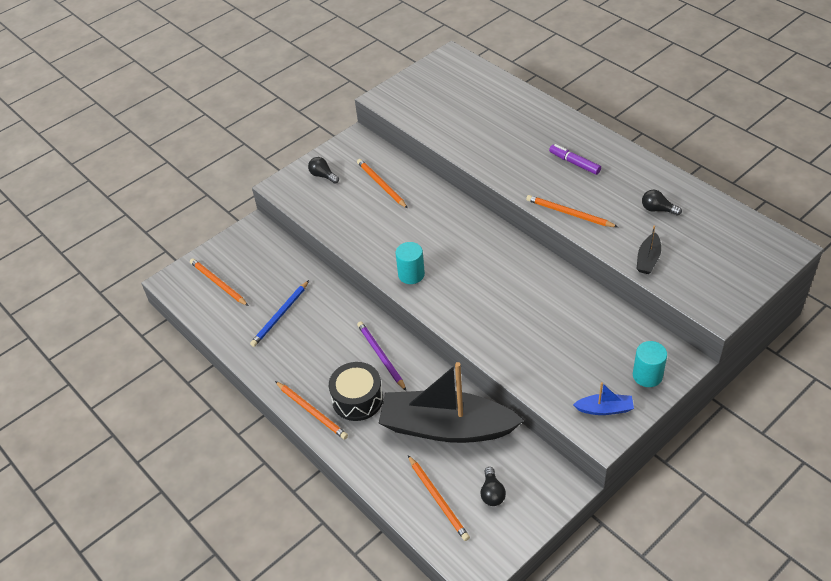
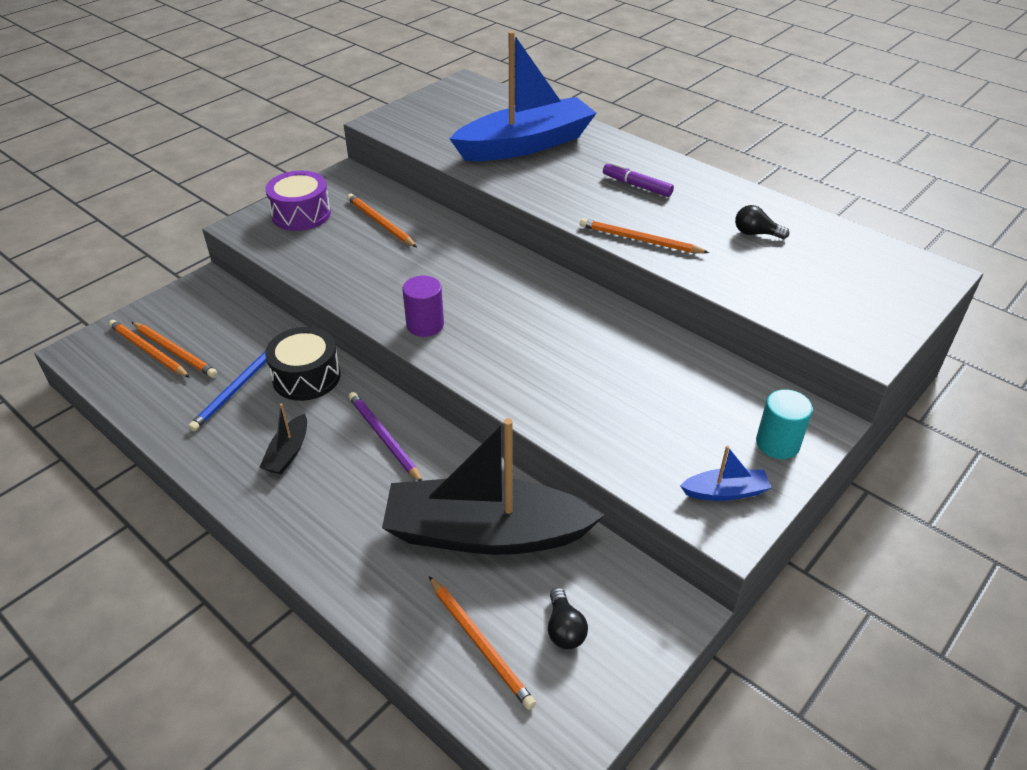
camera: 10 degrees left, 5 degrees down
orange pencil [275,381,348,439] -> orange pencil moved to [132,322,217,378]
black light bulb [308,157,339,184] -> purple drum [265,171,331,231]
black drum [329,362,383,421] -> black drum moved to [265,327,340,401]
turquoise cylinder [395,242,425,284] -> purple cylinder [402,276,444,337]
black boat [637,225,661,274] -> black boat moved to [259,404,307,474]
none -> blue boat [449,31,596,161]

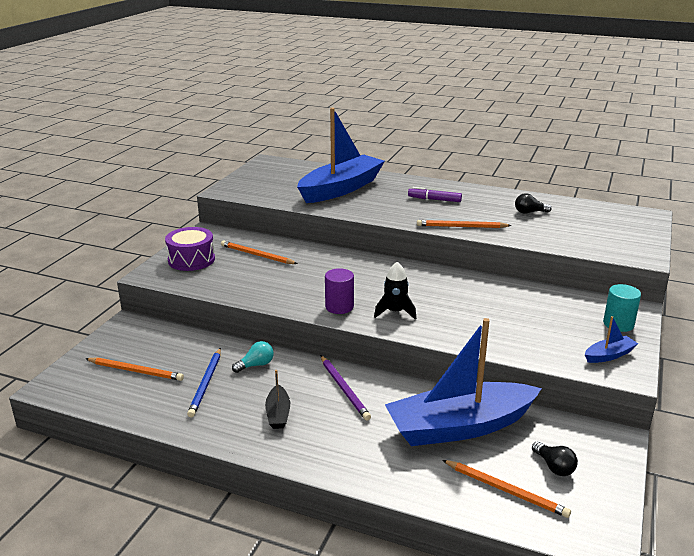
camera: 20 degrees left, 15 degrees down
orange pencil [109,320,190,378] -> none
black drum [265,327,340,401] -> turquoise light bulb [232,341,274,373]
purple pencil [349,392,422,481] -> purple pencil turned 150 degrees counterclockwise [321,356,371,421]
black boat [382,418,605,555] -> blue boat [385,318,542,446]
none -> black rocket [374,262,416,320]

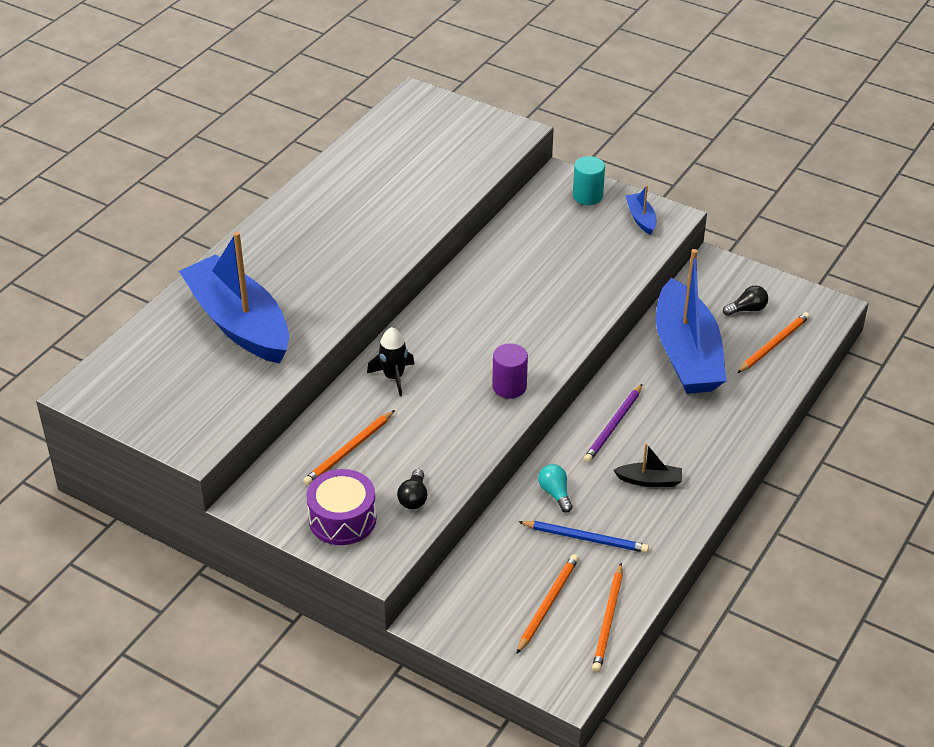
camera: 80 degrees left, 15 degrees up
purple pencil [321,356,371,421] -> purple pencil turned 135 degrees clockwise [584,384,642,463]
black rocket [374,262,416,320] -> black rocket moved to [367,327,415,396]
purple marker [408,187,462,202] -> none
orange pencil [417,220,512,228] -> orange pencil moved to [592,563,623,672]
black light bulb [515,193,552,214] -> black light bulb moved to [397,469,427,509]

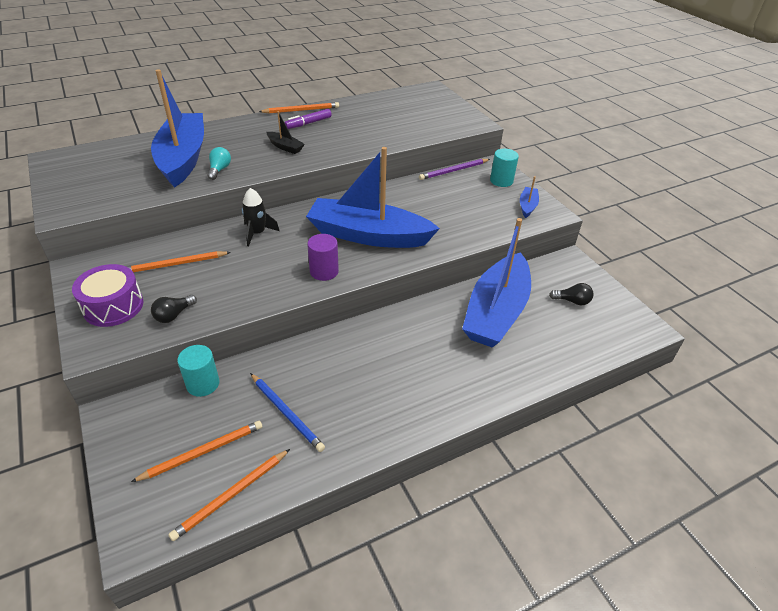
camera: 30 degrees right, 0 degrees up
turquoise light bulb [538,464,573,512] -> turquoise light bulb moved to [207,147,231,180]
purple pencil [584,384,642,463] -> purple pencil moved to [419,159,490,180]
black boat [613,443,682,487] -> black boat moved to [266,111,305,154]
orange pencil [737,312,810,373] -> orange pencil moved to [259,102,339,113]
none -> turquoise cylinder [177,345,220,397]
none -> purple marker [284,109,332,129]
none -> blue boat [306,147,440,248]

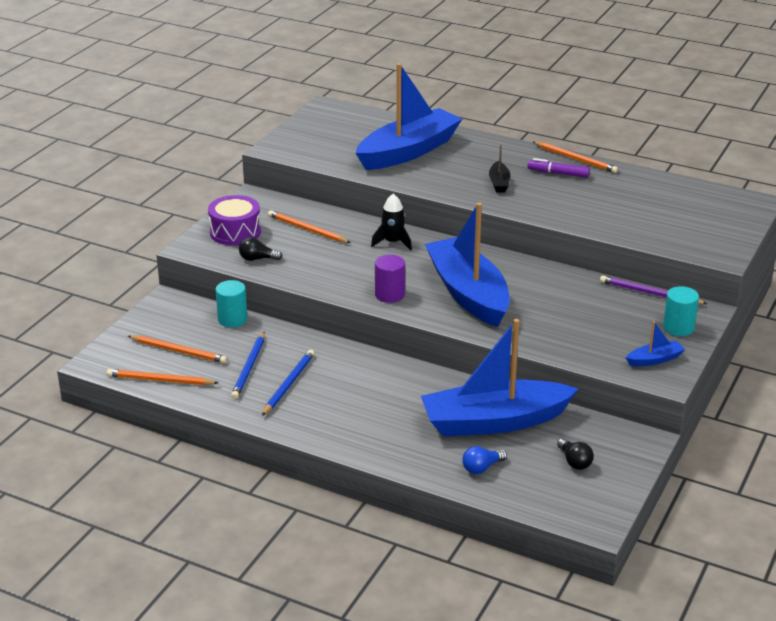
camera: 55 degrees right, 10 degrees down
turquoise light bulb [207,147,231,180] -> none
none -> blue pencil [262,350,314,416]
none -> blue light bulb [462,446,507,474]

